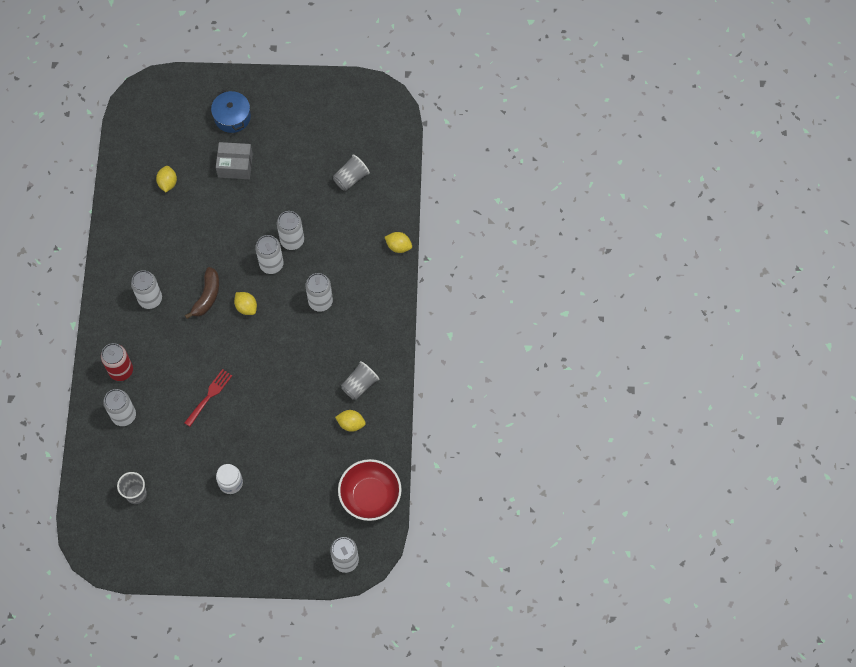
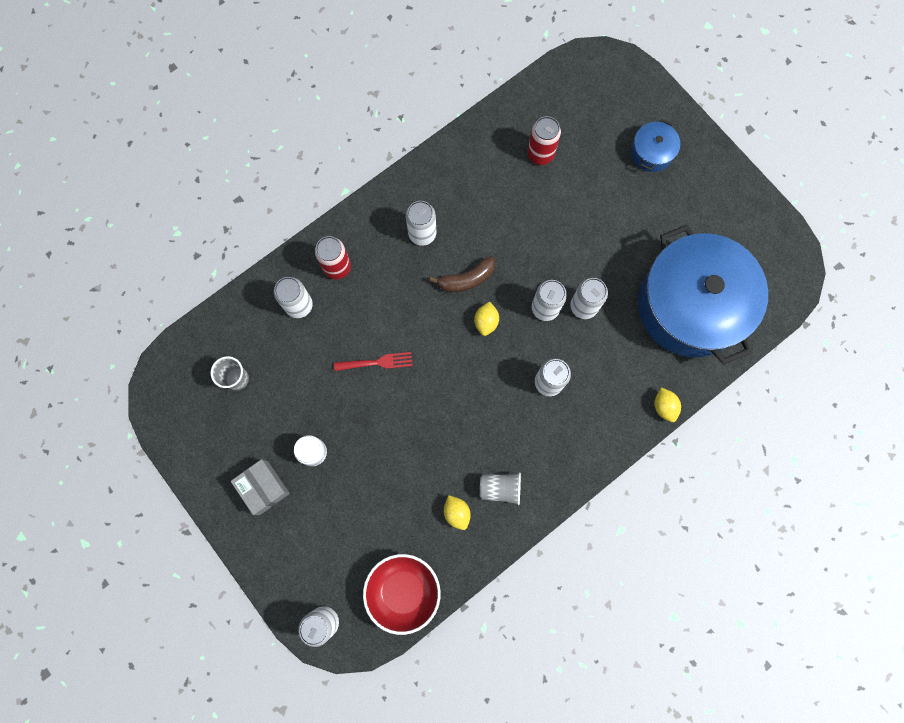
camera: 50 degrees right, 10 degrees up
yellow lemon [156,166,177,192] -> red can [527,116,561,165]
grey box [216,142,253,179] -> grey box moved to [231,459,290,515]
grey cup [333,155,370,191] -> blue pot [638,225,768,365]

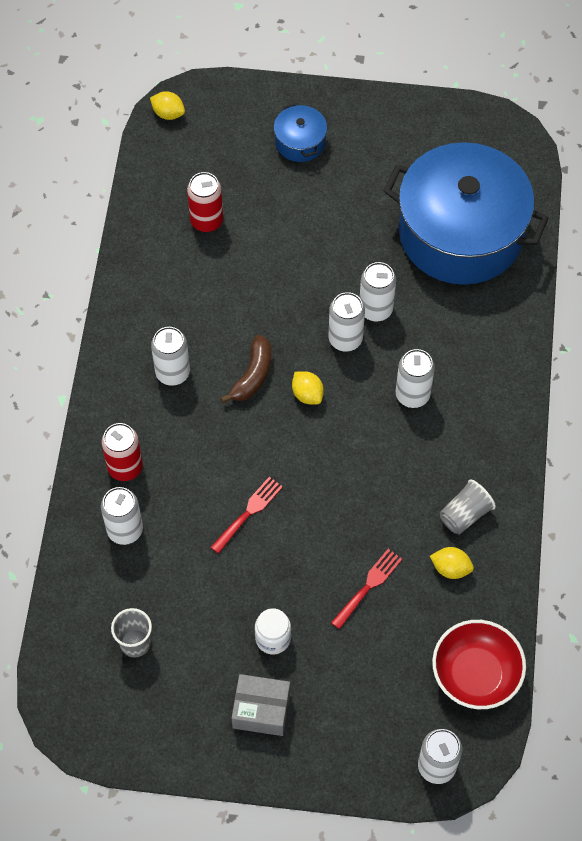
camera: 45 degrees left, 15 degrees down
yellow lemon [655,387,681,422] -> yellow lemon moved to [150,91,185,120]
none -> red fork [331,549,402,629]

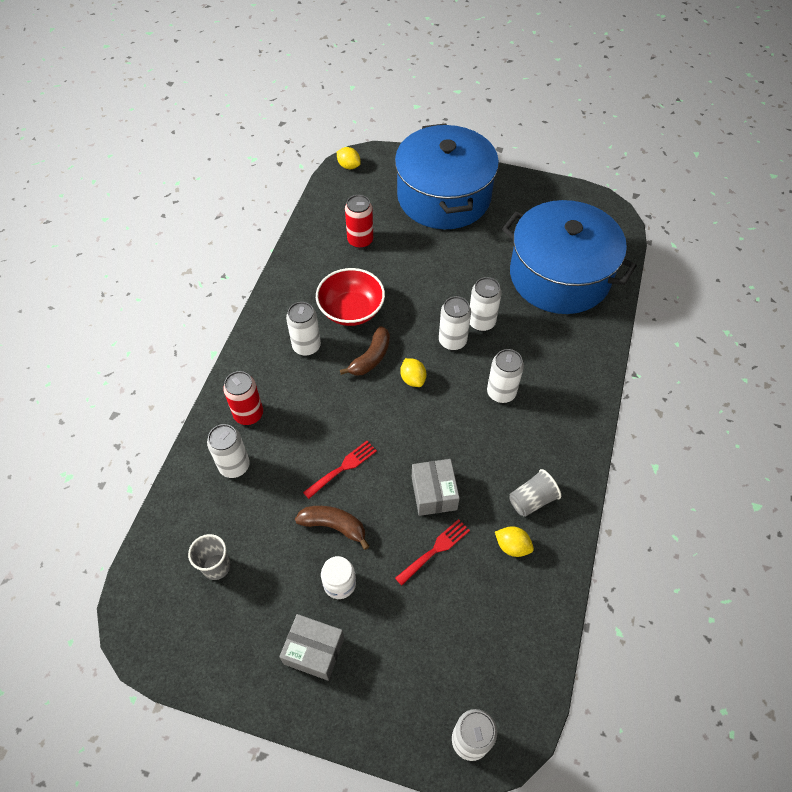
camera: 10 degrees right, 5 degrees down
blue pot [274,103,327,162] -> blue pot [395,123,499,229], size x2.41
red bowl [432,620,526,709] -> red bowl moved to [316,268,385,326]
none -> brown banana [295,506,370,550]
none -> grey box [412,459,460,516]

